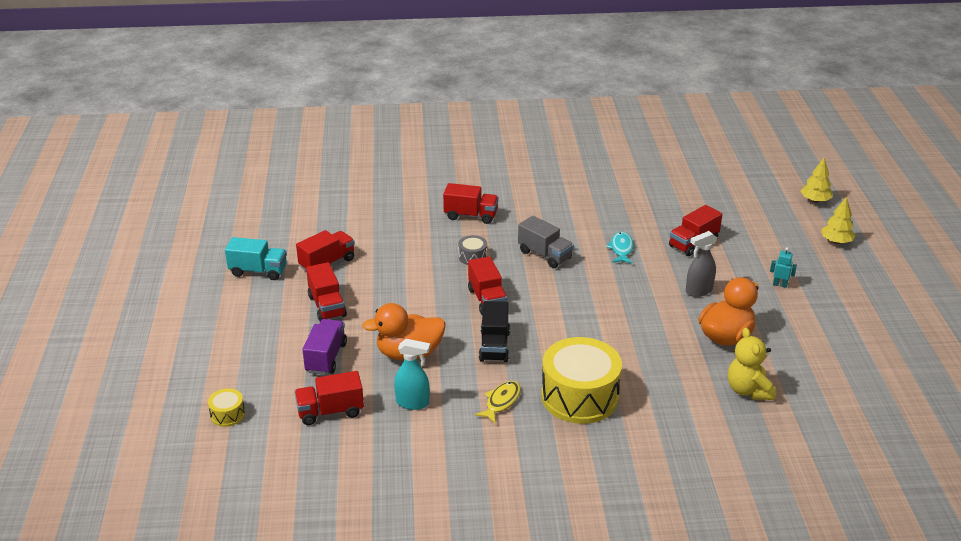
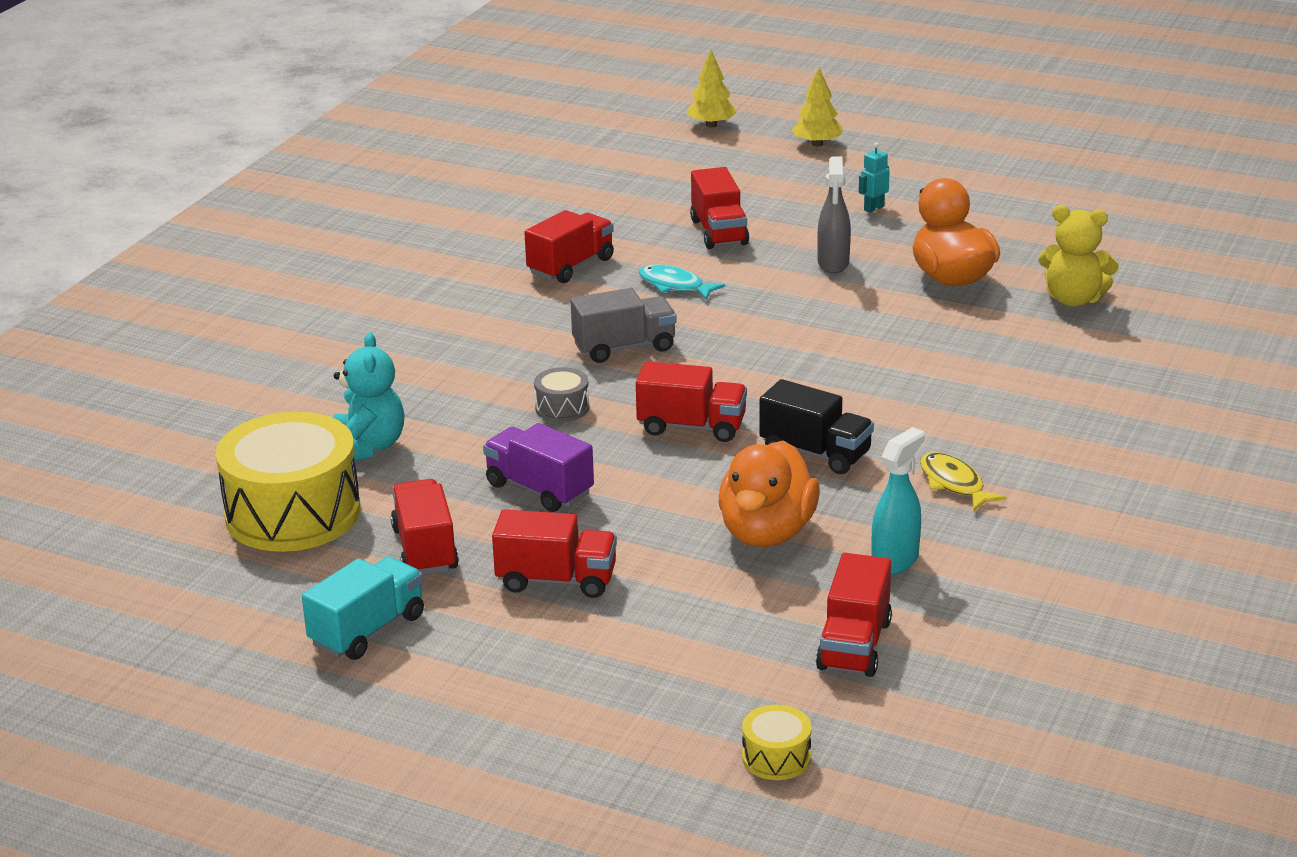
camera: 60 degrees left, 5 degrees down
purple truck [302,319,347,375] -> purple truck moved to [483,423,594,512]
red truck [443,183,498,224] -> red truck moved to [524,210,614,283]
yellow drum [541,337,622,424] -> yellow drum moved to [216,412,361,552]
none -> turquoise teddy bear [333,332,404,461]

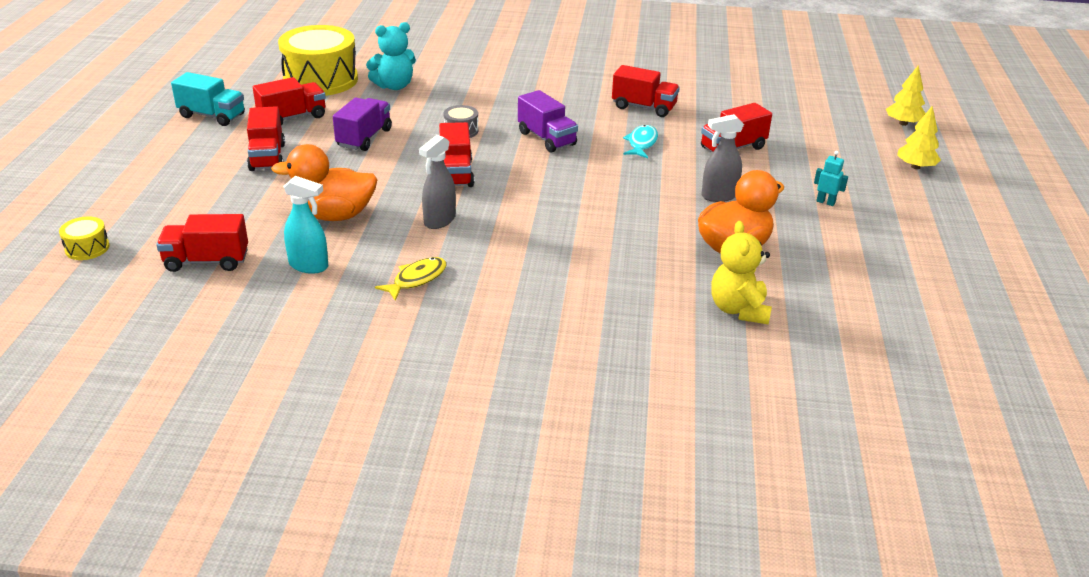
camera: 70 degrees right, 5 degrees up
grey truck [571,288,677,363] -> purple truck [518,90,578,153]
black truck [759,379,874,474] -> grey spray bottle [419,135,456,229]

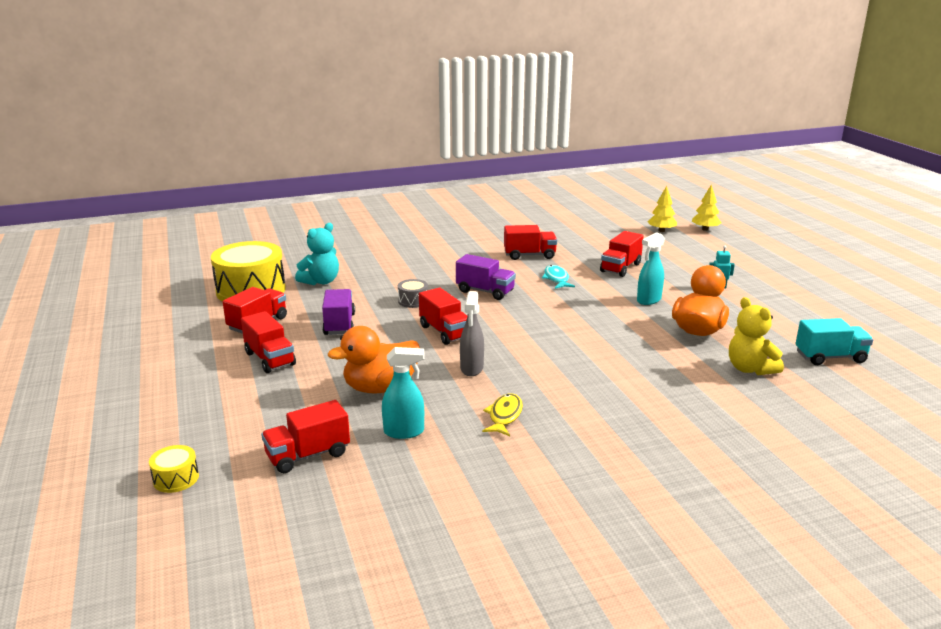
camera: 25 degrees left, 10 degrees down
turquoise truck [171,72,245,126] -> turquoise truck moved to [795,318,873,365]
grey spray bottle [701,114,744,202] -> turquoise spray bottle [637,232,665,305]
yellow tree [897,106,941,169] -> yellow tree moved to [648,186,677,232]

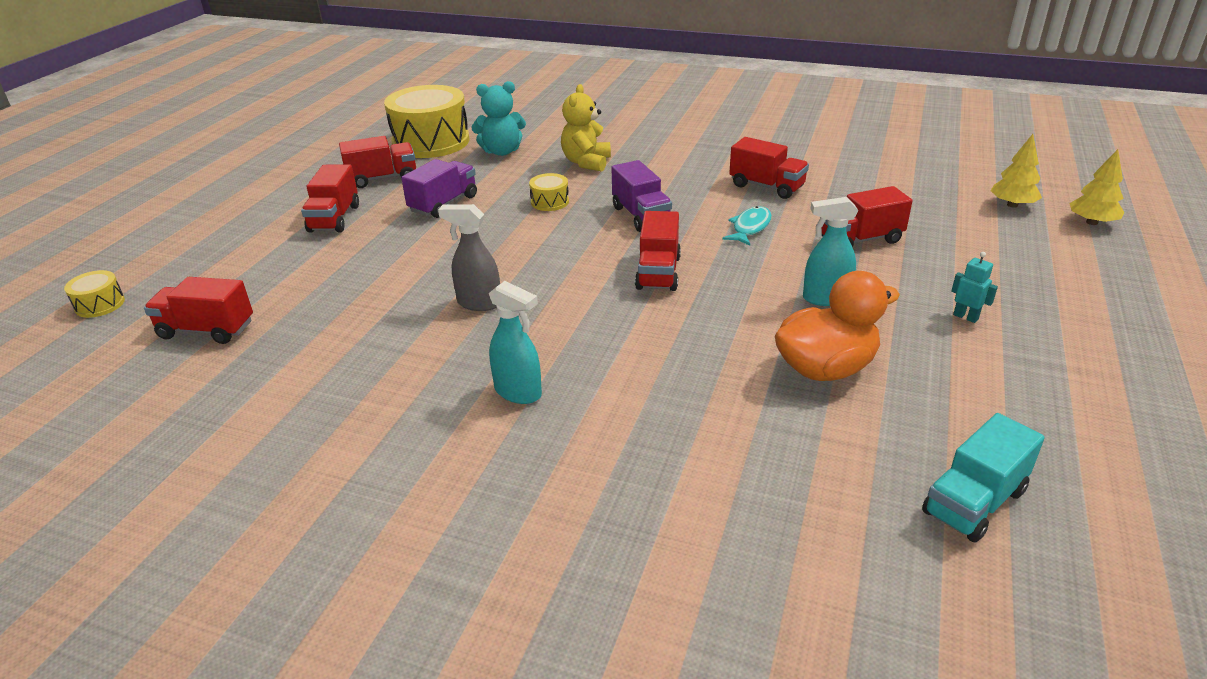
camera: 40 degrees right, 10 degrees up
orange duck [328,326,420,394] -> none
turquoise spray bottle [382,347,425,439] -> turquoise spray bottle moved to [489,281,542,404]
grey drum [398,279,428,308] -> yellow drum [529,173,569,211]
red truck [419,287,467,345] -> red truck moved to [635,211,681,291]
grey spray bottle [460,291,484,376] -> grey spray bottle turned 60 degrees clockwise [438,204,500,311]
yellow fish [482,394,523,436] -> none
yellow teddy bear [729,297,784,375] -> yellow teddy bear moved to [561,84,611,171]
turquoise truck [795,318,873,365] -> turquoise truck turned 105 degrees clockwise [922,413,1045,542]

